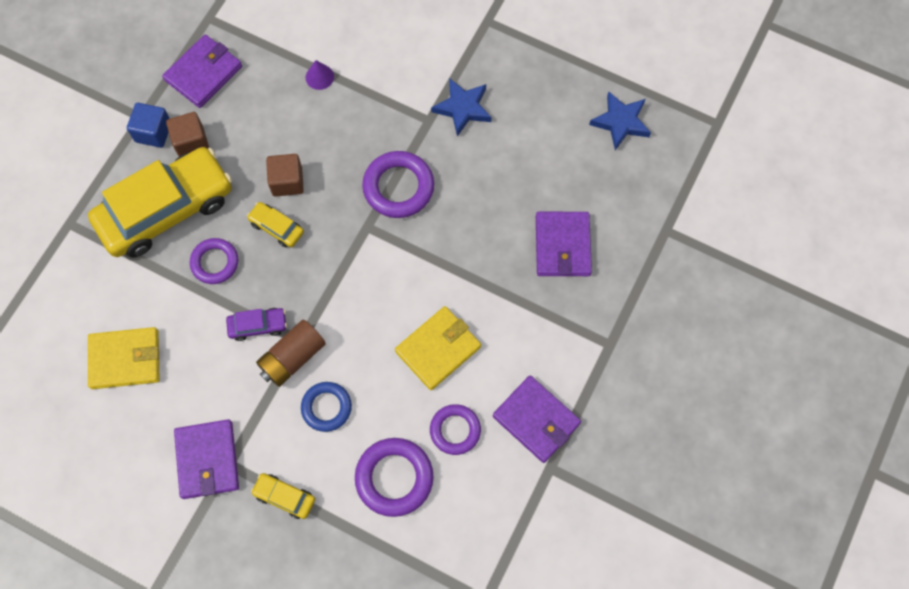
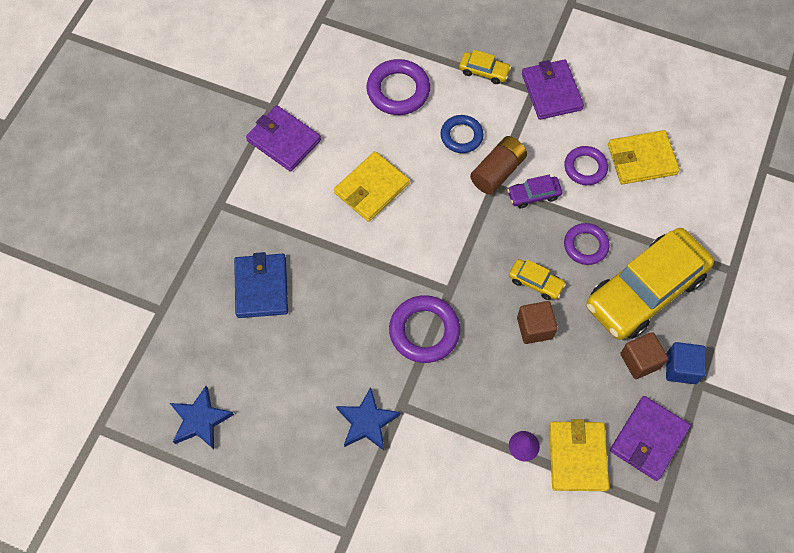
camera: 175 degrees right, 5 degrees down
purple ring [430,404,481,455] -> purple ring moved to [564,146,608,185]
purple wallet [536,212,592,276] -> blue wallet [234,252,288,318]
none -> yellow wallet [549,419,609,491]

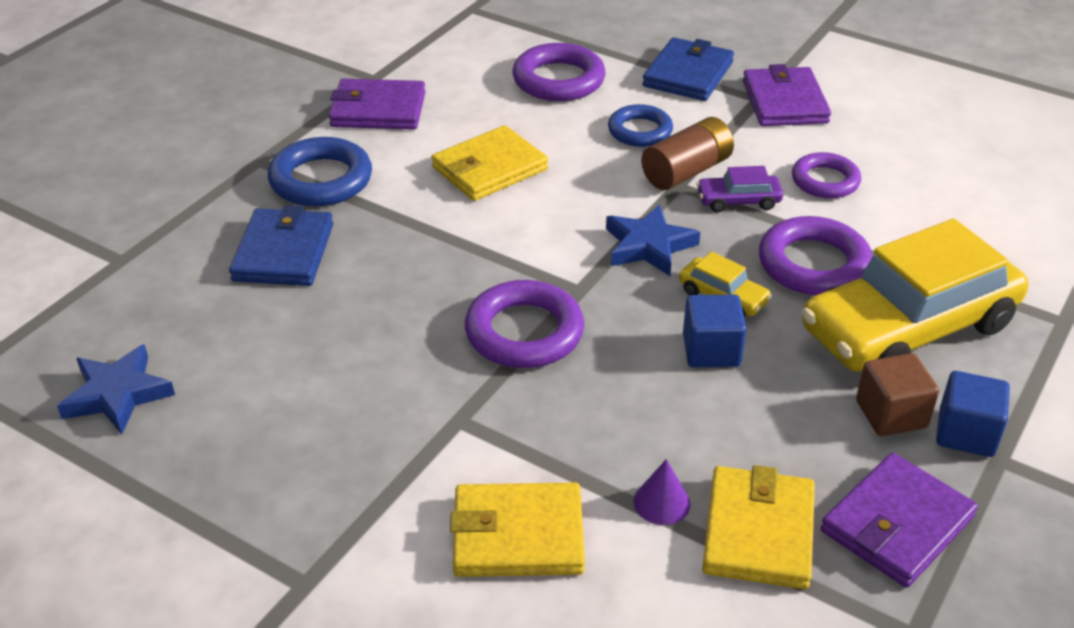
camera: 10 degrees right, 25 degrees down
purple wallet [246,105,321,172] -> purple wallet turned 45 degrees counterclockwise [329,79,426,130]
blue star [336,387,400,450] -> blue star moved to [606,204,700,276]
yellow car [459,50,511,84] -> blue wallet [643,37,734,101]
brown cube [517,301,558,344] -> blue cube [683,294,747,367]
purple ring [564,223,609,265] -> purple ring [759,216,872,295], size x1.51
yellow wallet [608,130,680,184] -> yellow wallet moved to [450,482,585,577]
none -> blue ring [268,137,372,206]

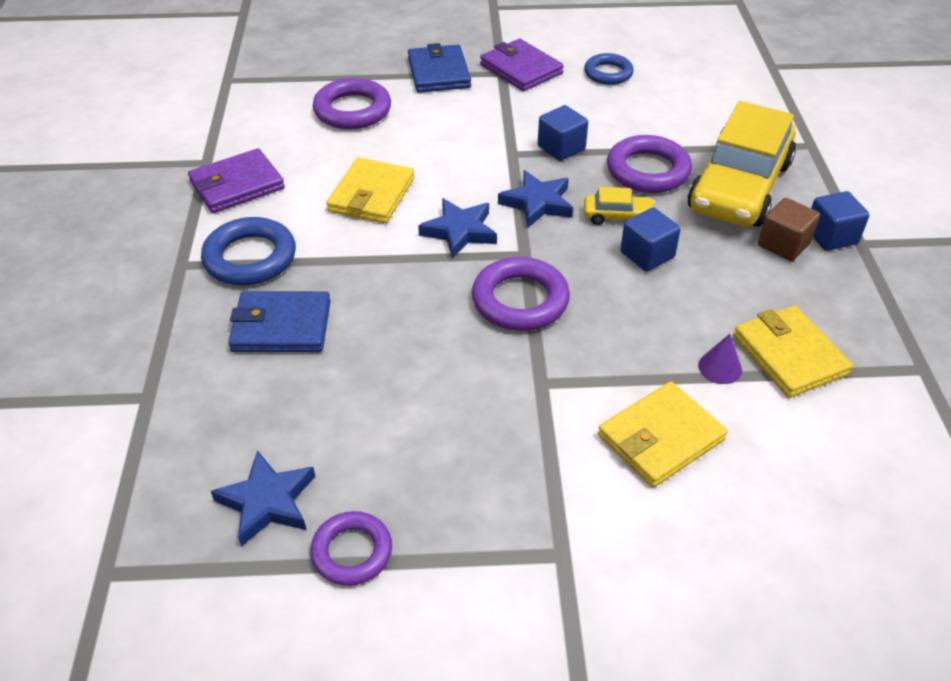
camera: 35 degrees left, 5 degrees up
blue wallet [229,205,333,286] -> blue wallet turned 60 degrees counterclockwise [228,291,331,352]
blue ring [608,104,673,147] -> blue ring moved to [584,53,634,85]
brown battery [641,117,734,190] -> none
purple car [696,166,783,212] -> blue cube [538,105,588,161]
purple ring [792,152,861,199] -> purple ring moved to [310,511,392,586]
purple wallet [821,453,978,588] -> none
none -> blue star [418,198,497,259]

